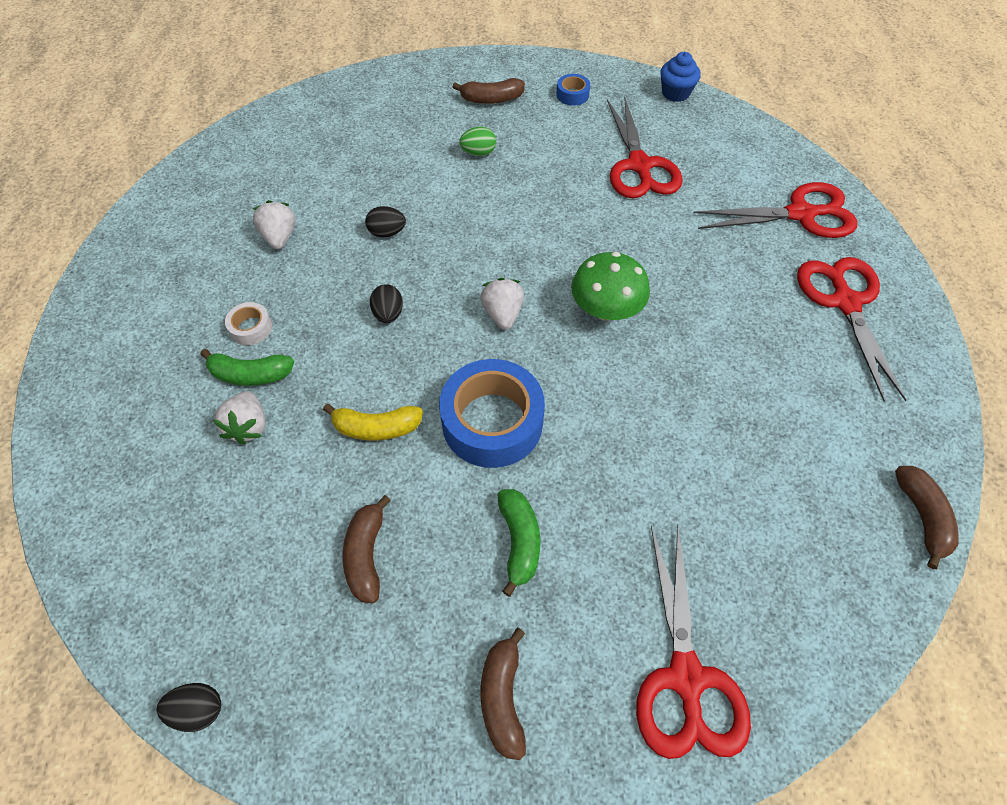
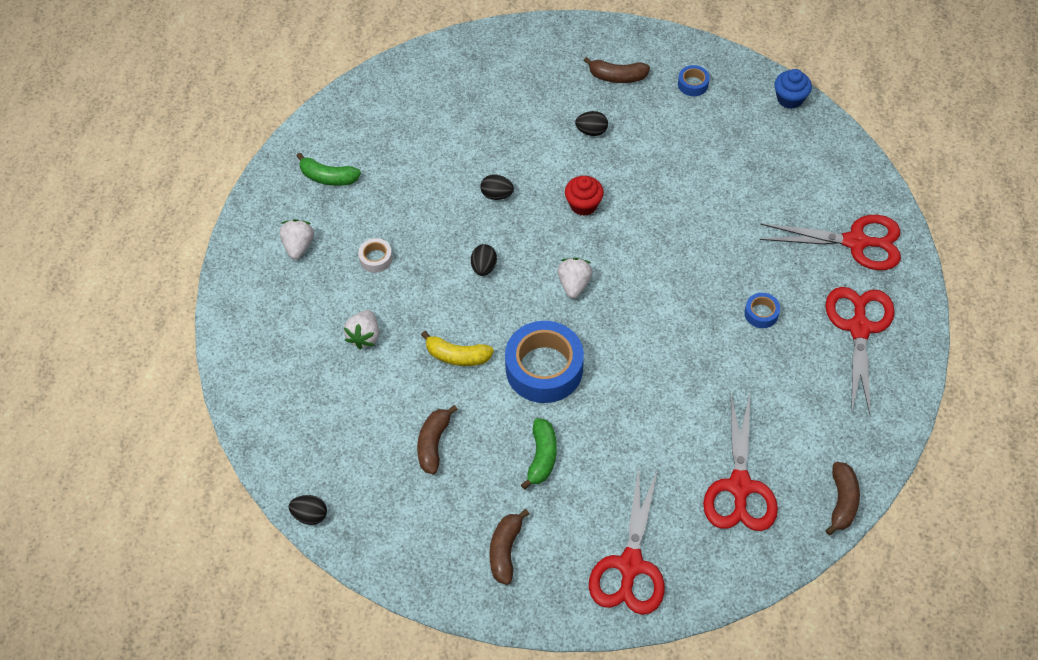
camera: 15 degrees right, 0 degrees up
green banana [200,349,294,386] -> green banana moved to [297,153,361,186]
white strawberry [253,200,295,249] -> white strawberry moved to [279,219,314,260]
green egg [459,127,496,156] -> black egg [575,111,608,136]
green mushroom [571,252,650,321] -> none
red scissors [607,96,683,198] -> red scissors moved to [703,393,778,531]
none -> red cupcake [565,176,604,216]
none -> blue tape [744,293,780,328]

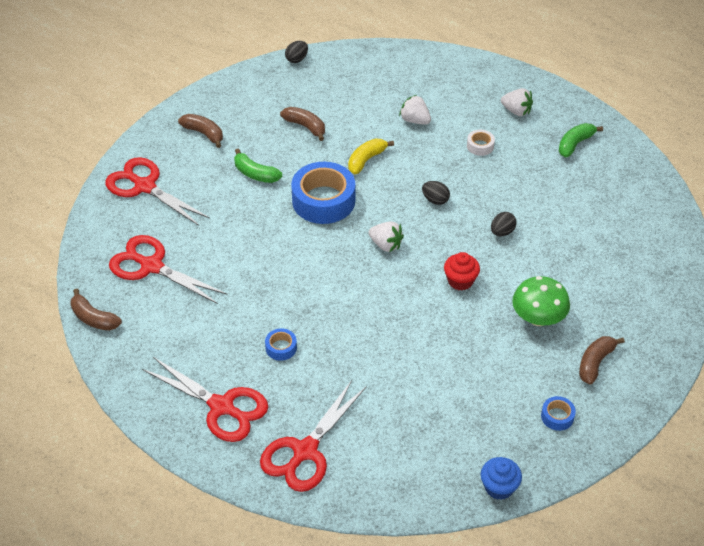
camera: 115 degrees right, 10 degrees down
black egg [575,111,608,136] -> green mushroom [512,276,570,326]

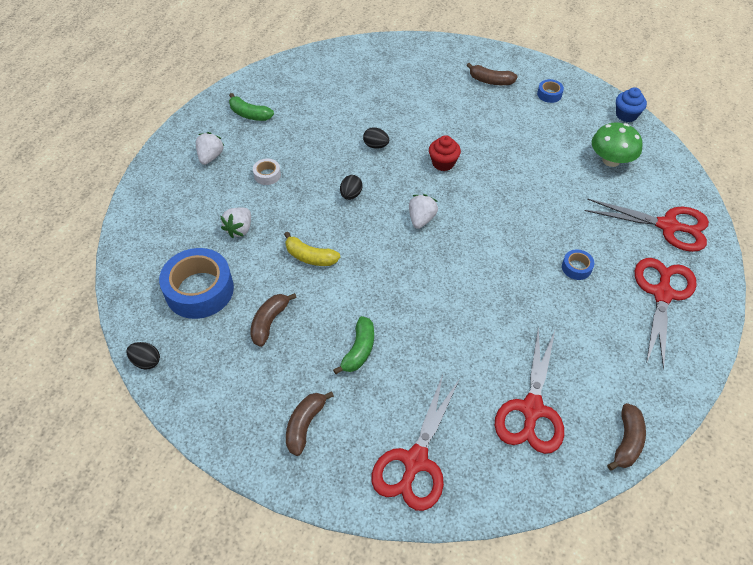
camera: 105 degrees left, 5 degrees up
blue tape [291,162,355,224] -> blue tape moved to [159,248,234,319]
green mushroom [512,276,570,326] -> green mushroom moved to [592,122,643,167]

